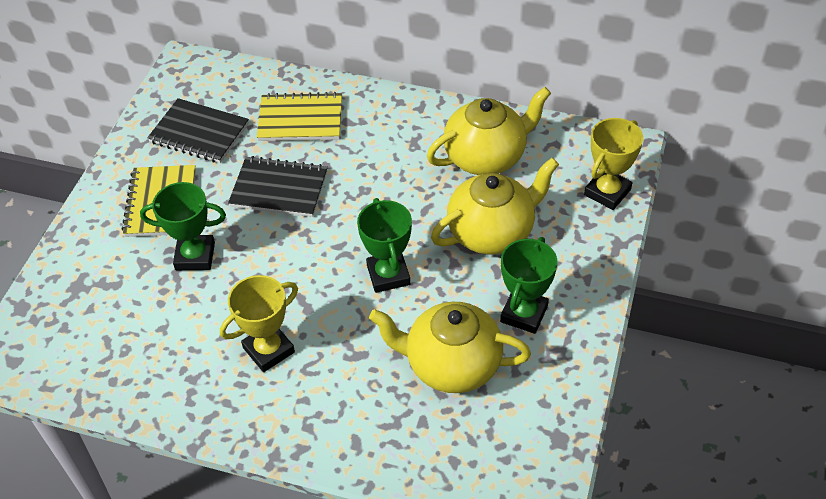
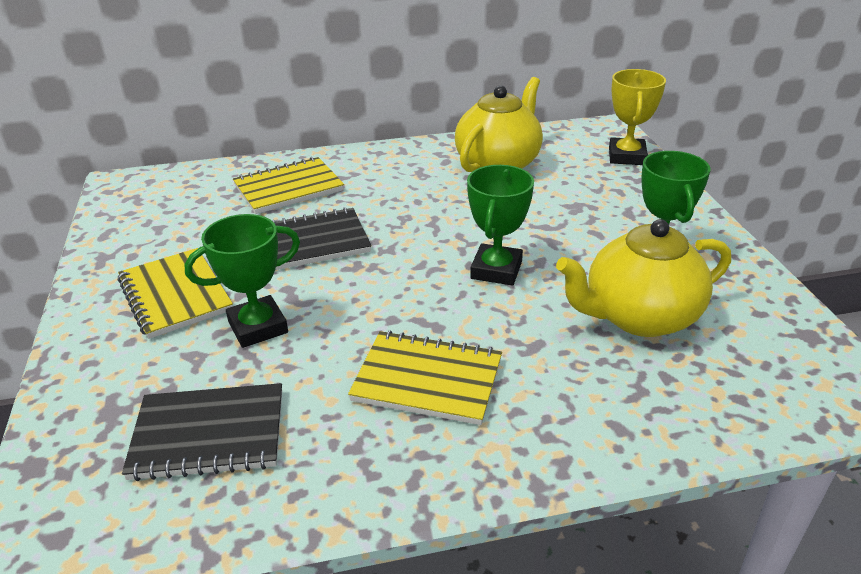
camera: 30 degrees left, 15 degrees down
black notebook [147,98,249,163] -> black notebook moved to [122,383,282,481]
yellow trophy [220,275,298,372] -> yellow notebook [348,331,502,425]
green trophy [357,198,412,293] -> green trophy turned 60 degrees clockwise [467,165,534,286]
yellow teapot [431,158,559,255] -> none

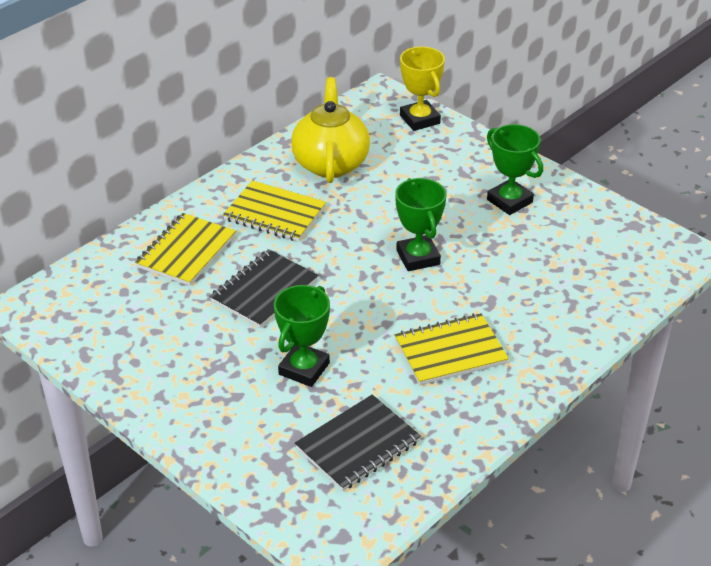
camera: 35 degrees left, 5 degrees up
yellow notebook [118,248,233,339] -> yellow notebook moved to [223,180,326,242]
yellow teapot [556,219,731,337] -> none

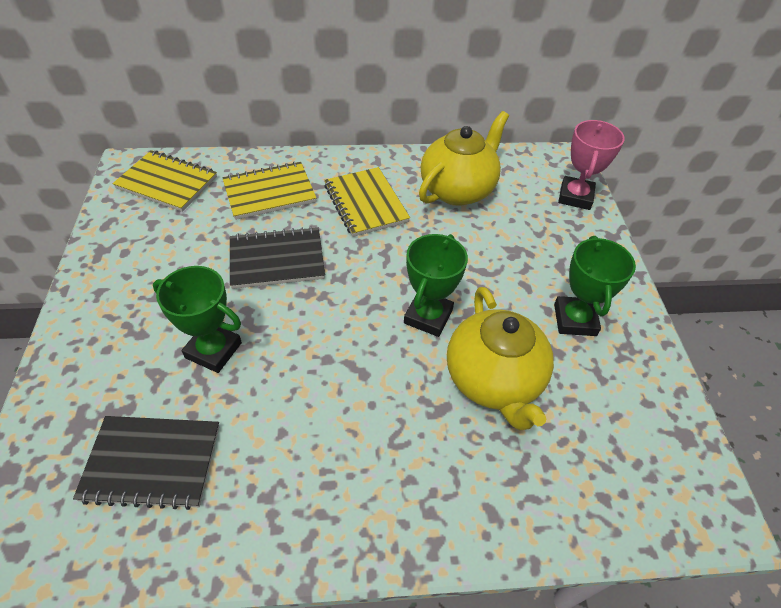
camera: 40 degrees right, 10 degrees up
green trophy [274,285,330,387] -> green trophy turned 45 degrees clockwise [153,266,242,373]
yellow notebook [395,313,509,385] -> yellow notebook moved to [112,150,217,212]
yellow trophy [400,47,445,131] -> pink trophy [558,120,625,210]
none -> yellow teapot [447,287,554,430]

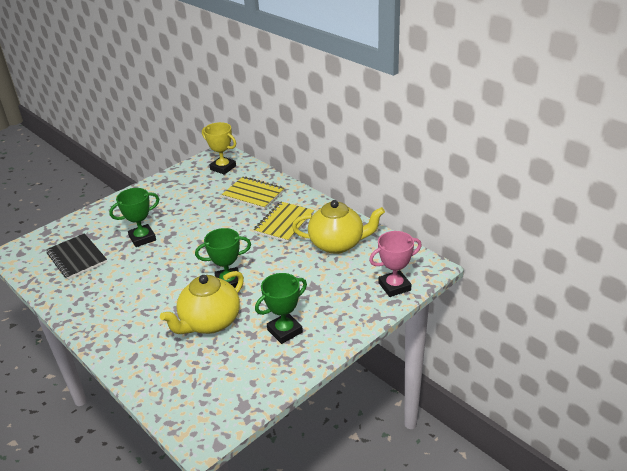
camera: 55 degrees right, 15 degrees down
yellow notebook [112,150,217,212] -> yellow trophy [202,122,236,175]
green trophy [153,266,242,373] -> green trophy turned 75 degrees clockwise [109,188,159,247]
black notebook [230,227,325,289] -> none

